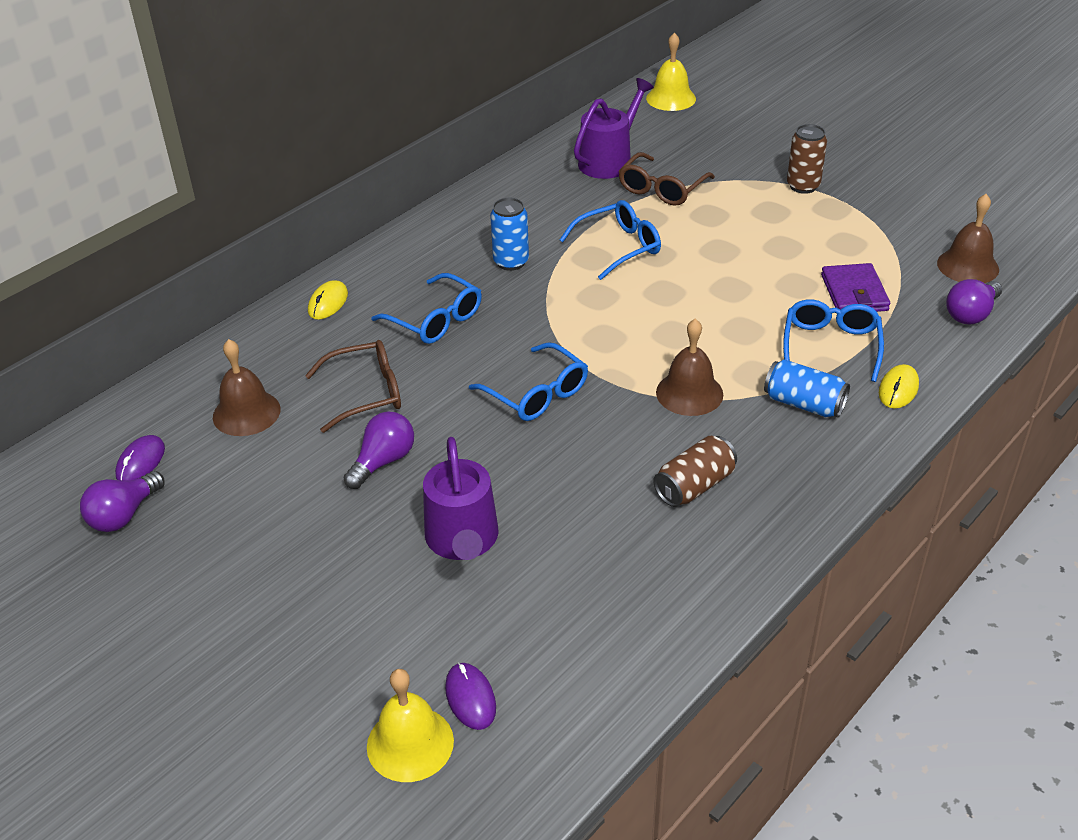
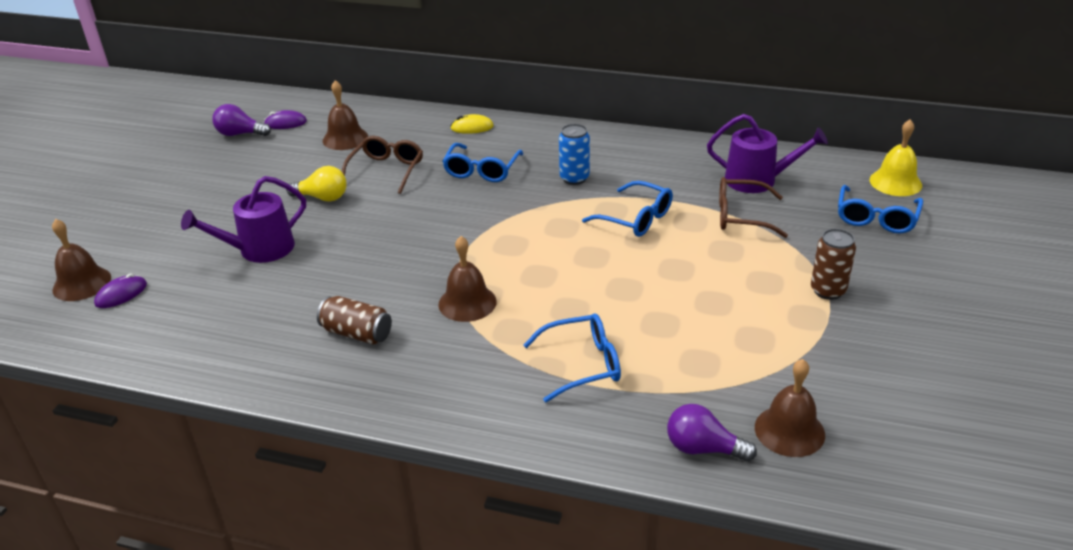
camera: 65 degrees right, 5 degrees down
brown glasses [305,340,401,433] -> brown glasses turned 120 degrees counterclockwise [342,136,423,194]
purple light bulb [343,412,414,489] -> yellow light bulb [286,166,347,202]
yellow bell [367,669,454,782] -> brown bell [52,219,111,301]
blue glasses [469,342,588,421] -> blue glasses moved to [838,185,923,233]
blue can [764,359,850,418] -> none
purple wallet [821,263,890,312] -> none
yellow mouse [879,364,919,409] -> none

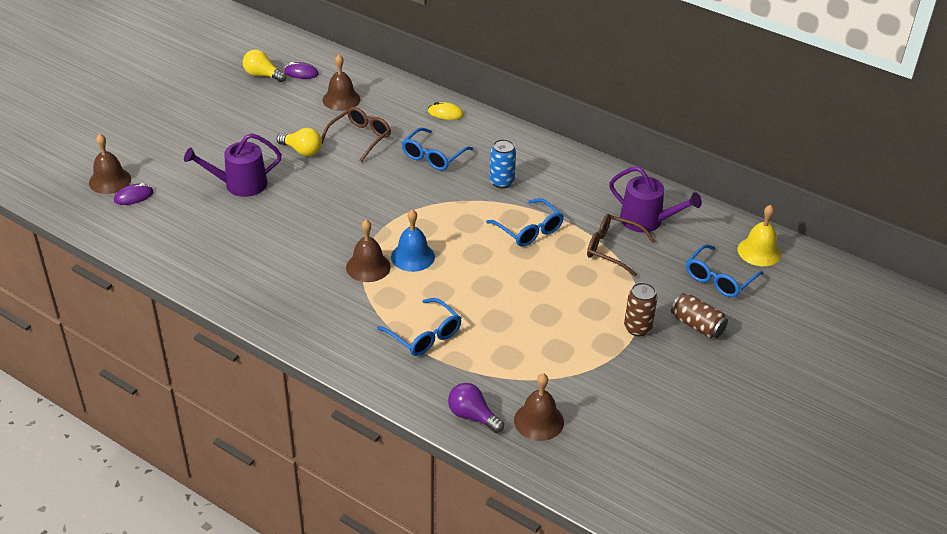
camera: 15 degrees right, 5 degrees up
purple light bulb [212,104,271,136] -> yellow light bulb [243,49,286,82]
brown can [317,296,392,344] -> brown can moved to [671,293,728,338]
blue glasses [523,314,621,402] -> blue glasses turned 45 degrees clockwise [377,298,461,356]
none -> blue bell [391,209,435,272]

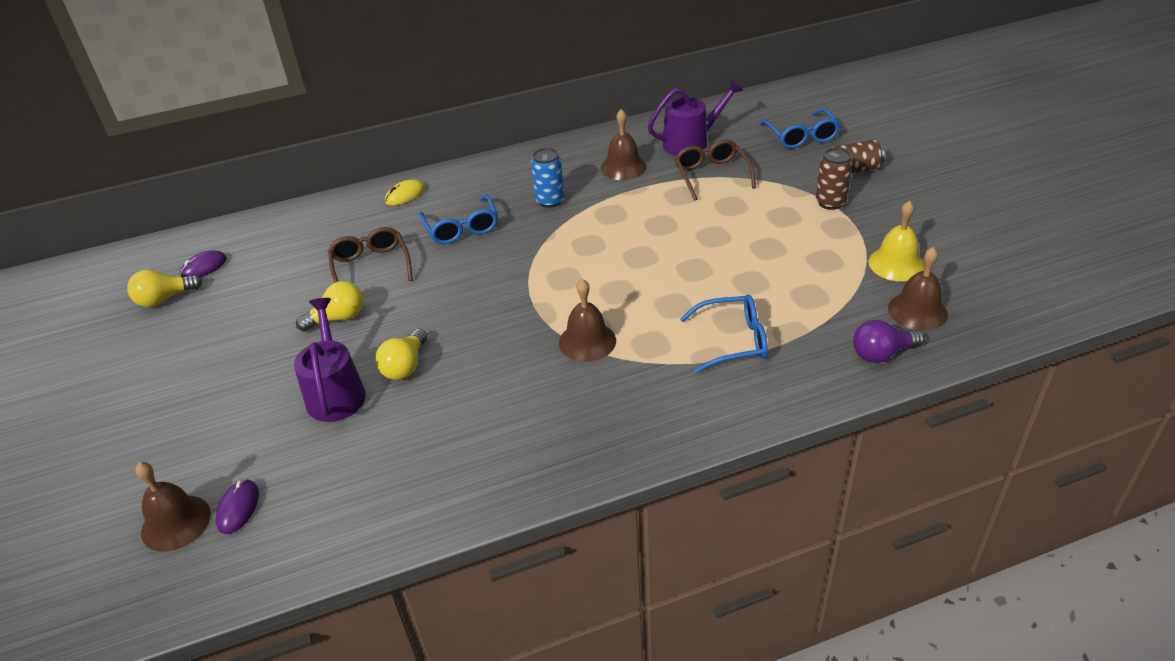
camera: 50 degrees left, 0 degrees up
purple watering can [184,133,282,197] -> purple watering can turned 150 degrees clockwise [294,298,366,422]
brown bell [322,54,360,111] -> brown bell moved to [601,109,647,180]
blue bell [391,209,435,272] -> none
blue glasses [486,198,564,247] -> none
brown glasses [587,214,655,277] -> brown glasses turned 105 degrees clockwise [675,140,756,201]
yellow bell [737,205,781,266] -> yellow bell moved to [868,201,925,281]
none -> yellow light bulb [375,329,427,380]

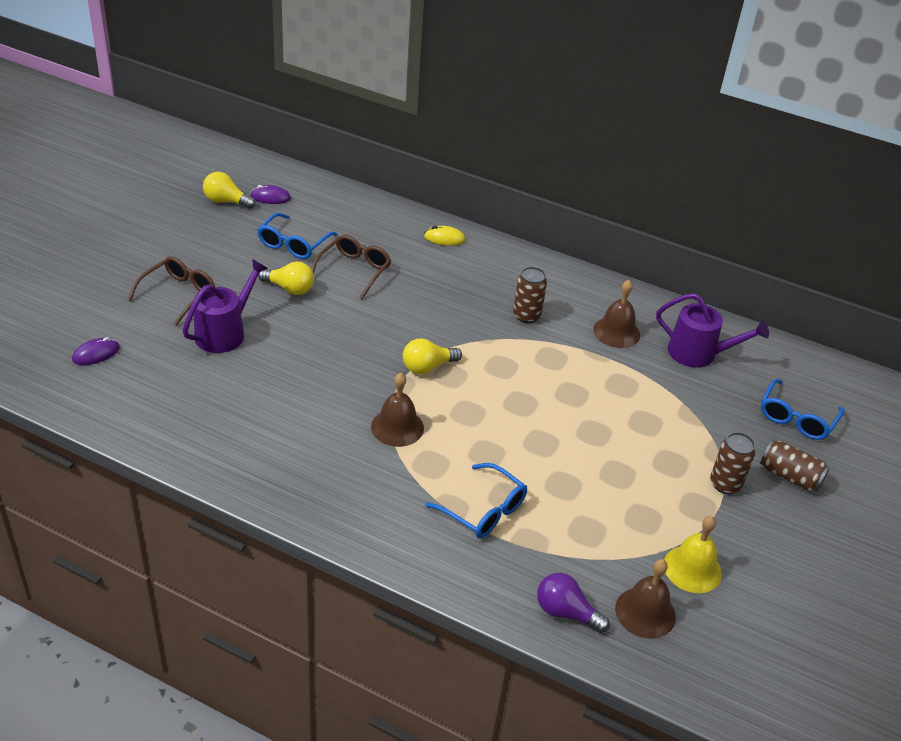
camera: 40 degrees right, 0 degrees up
brown bell [135,462,211,552] -> none
yellow light bulb [375,329,427,380] -> yellow light bulb moved to [403,338,462,374]
blue glasses [418,195,498,244] -> blue glasses moved to [257,213,337,259]
blue can [531,148,564,208] -> brown can [513,267,547,323]
brown glasses [675,140,756,201] -> brown glasses moved to [128,256,215,326]

